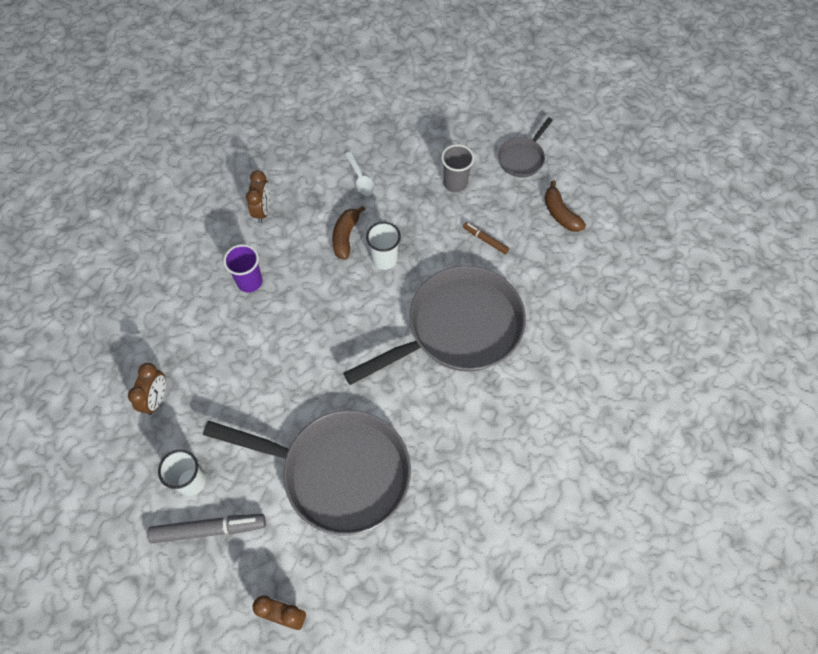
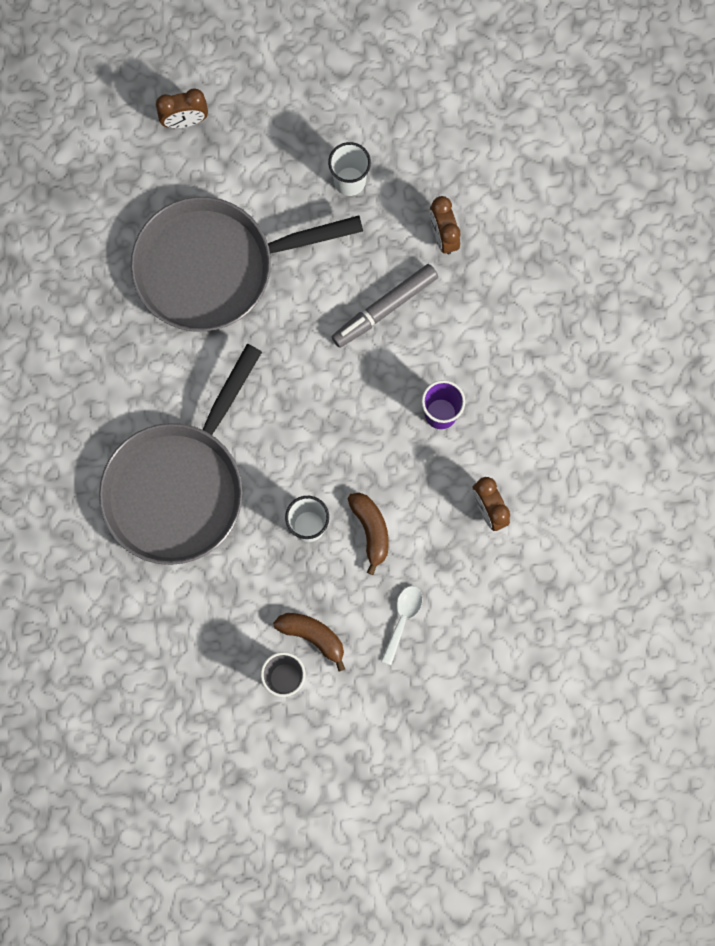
camera: 150 degrees right, 15 degrees up
grey marker [147,514,266,543] -> grey marker moved to [332,264,438,348]
white spoon [345,151,375,196] -> white spoon turned 75 degrees clockwise [381,586,422,665]
brown marker [463,222,509,254] -> none
grey pan [498,117,553,177] -> none
brown banana [545,180,586,232] -> brown banana moved to [273,613,345,671]

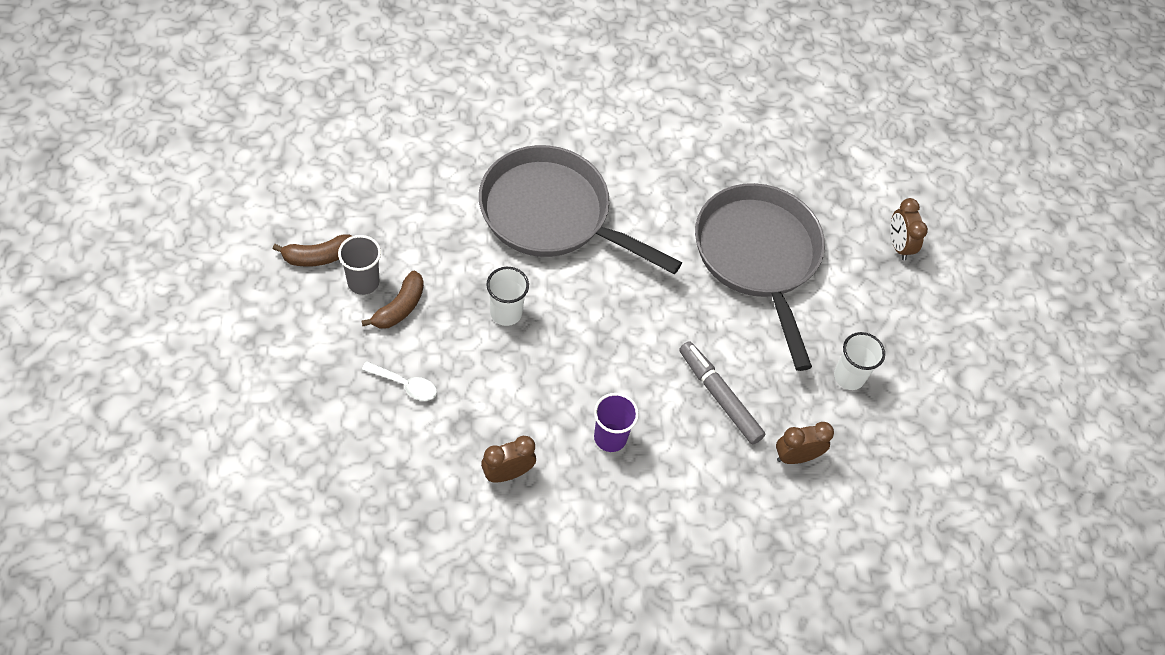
camera: 85 degrees right, 20 degrees down
brown banana [348,493,389,575] -> brown banana moved to [273,235,352,267]

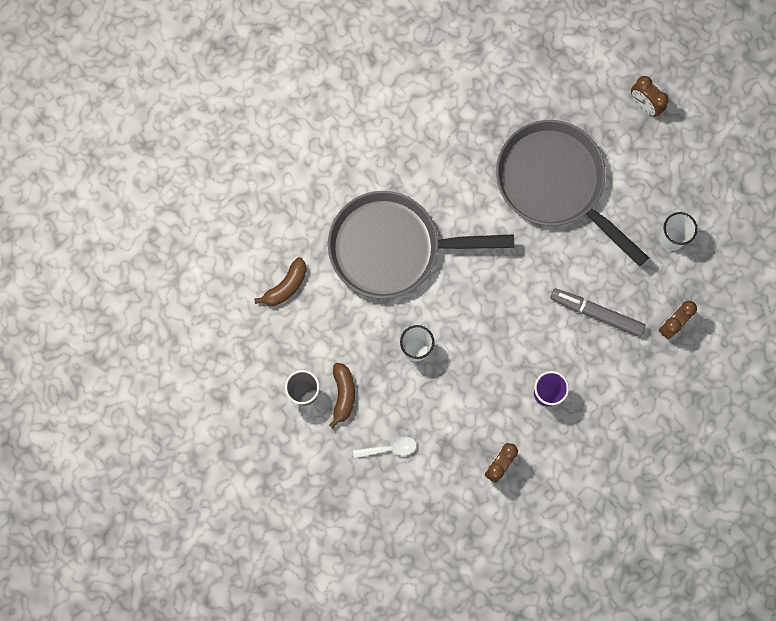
camera: 25 degrees left, 20 degrees up
brown banana [273,235,352,267] -> brown banana moved to [254,257,307,306]

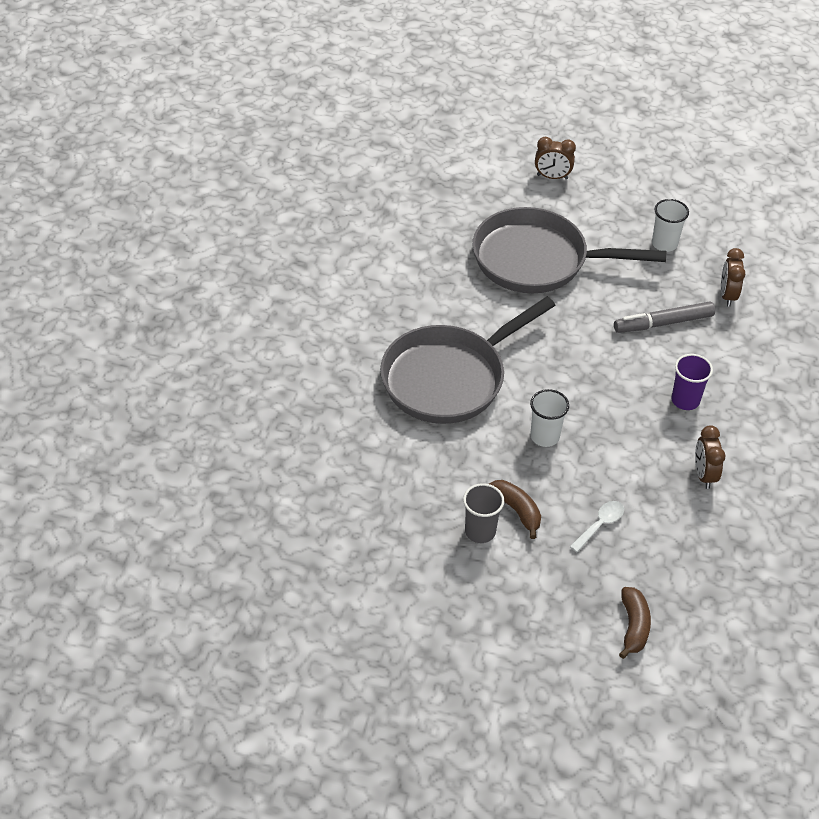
camera: 40 degrees left, 30 degrees down
brown banana [254,257,307,306] -> brown banana moved to [619,587,651,659]

